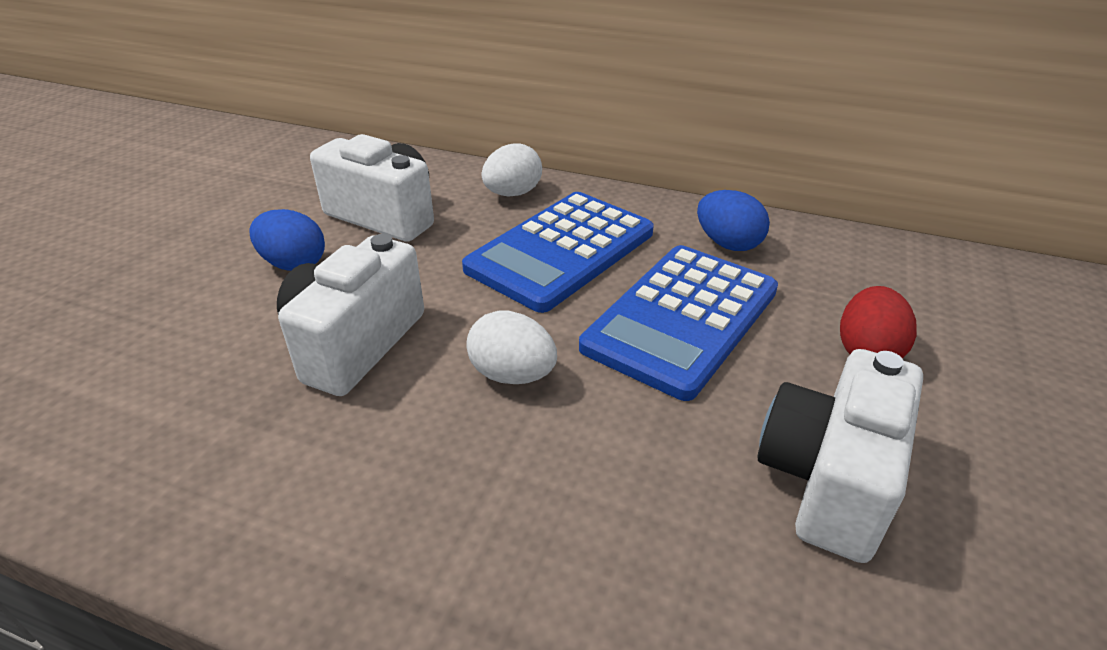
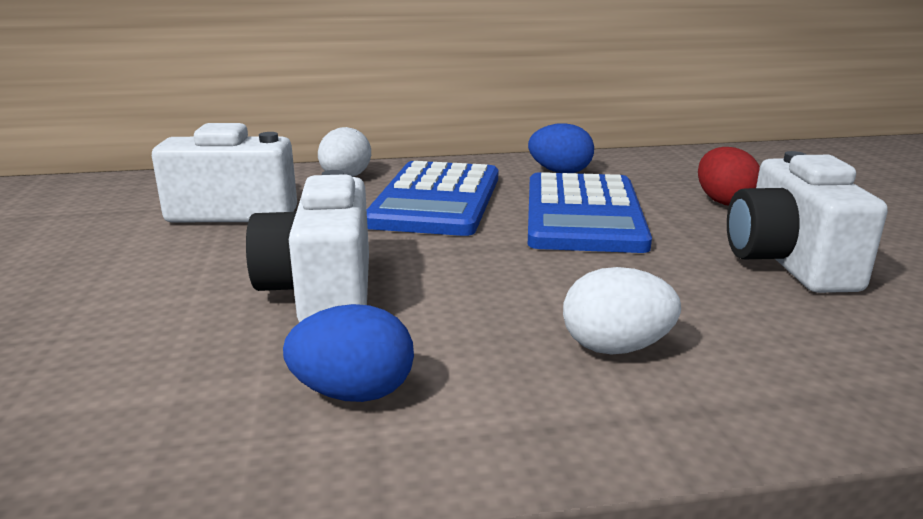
camera: 30 degrees left, 15 degrees down
blue egg [250,209,325,271] -> blue egg moved to [283,304,414,402]
white egg [466,311,557,384] -> white egg moved to [563,267,681,354]

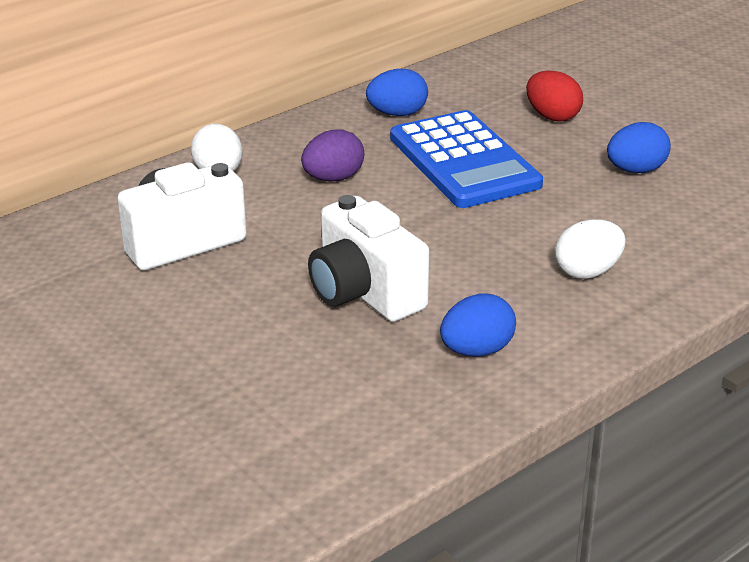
camera: 30 degrees left, 10 degrees up
blue calculator [367,161,498,236] -> purple egg [301,129,365,181]
white camera [727,151,888,293] -> blue egg [607,122,671,173]

